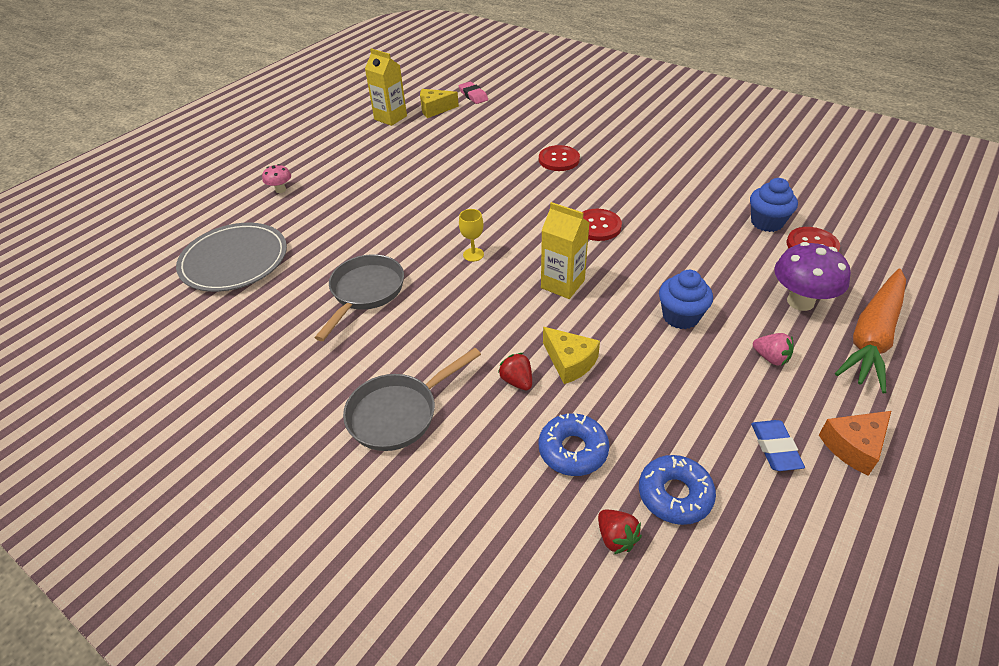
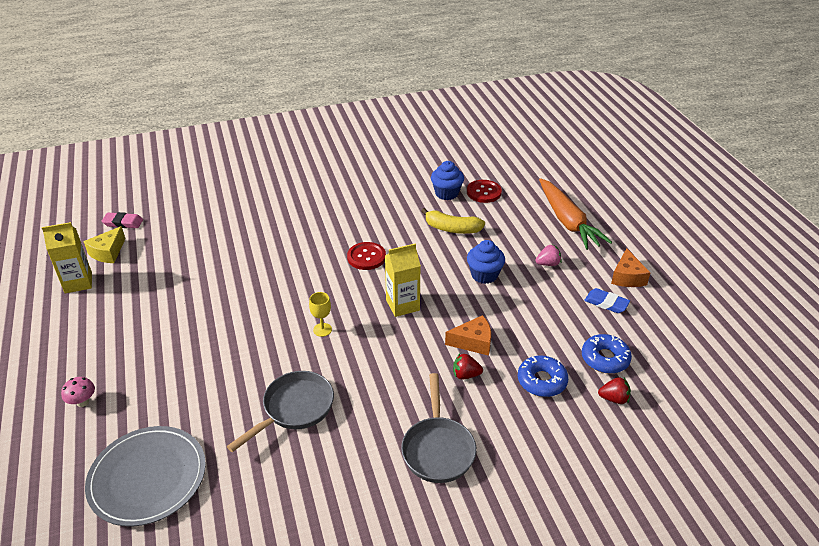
camera: 55 degrees left, 5 degrees down
grey pan [315,254,404,341] -> grey pan turned 75 degrees clockwise [227,371,334,452]
red button [539,145,580,171] -> none
yellow cheese [543,327,600,384] -> orange cheese [445,315,491,356]
purple mushroom [774,242,851,311] -> none
none -> yellow banana [421,208,485,234]

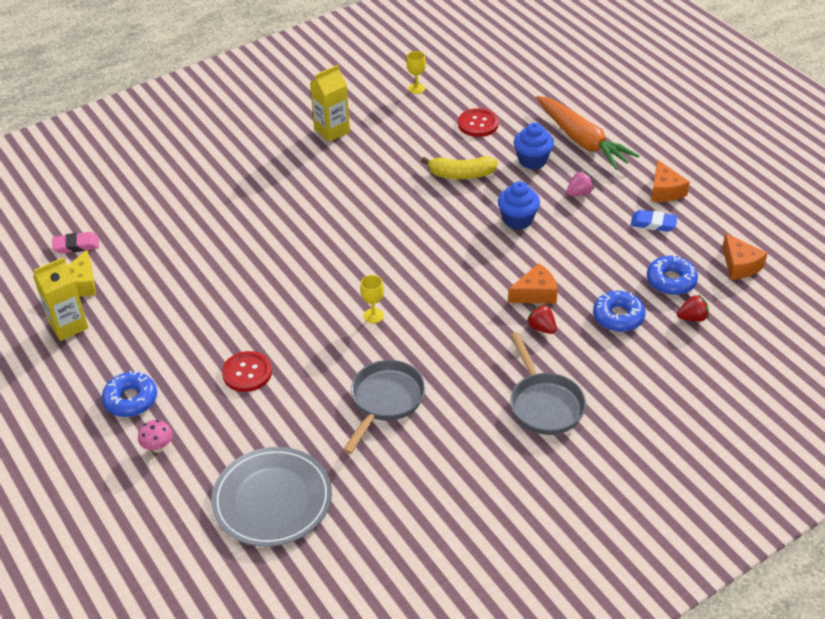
camera: 15 degrees left, 5 degrees up
red button [347,242,386,270] -> red button moved to [222,351,272,392]
yellow carton [385,243,421,317] -> yellow carton moved to [310,65,350,142]
blue cupcake [431,161,464,200] -> blue cupcake moved to [514,123,554,169]
red strawberry [453,353,483,379] -> red strawberry turned 60 degrees clockwise [526,304,557,334]
none -> blue donut [102,371,157,417]
none -> yellow goblet [406,51,426,94]
none -> orange cheese [722,233,768,280]

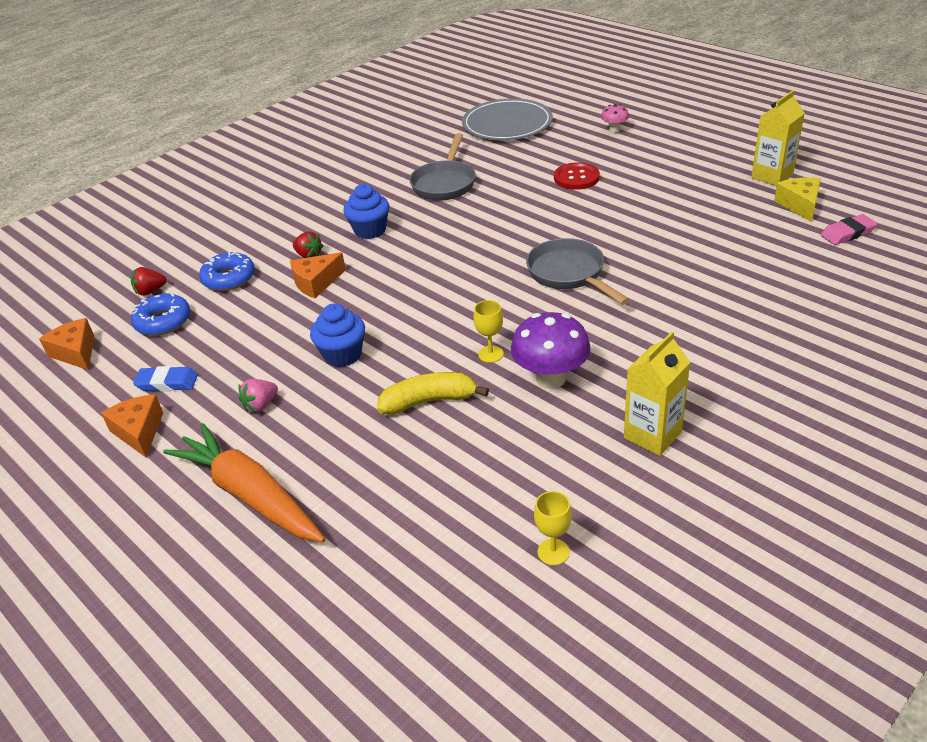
camera: 170 degrees right, 5 degrees down
blue donut [102,371,157,417] -> none
yellow goblet [360,275,384,323] -> yellow goblet moved to [474,300,504,363]
red button [458,108,499,137] -> none
grey pan [510,332,586,435] -> grey pan moved to [526,238,630,305]
blue cupcake [514,123,554,169] -> blue cupcake moved to [344,184,389,239]
none -> purple mushroom [511,312,591,389]

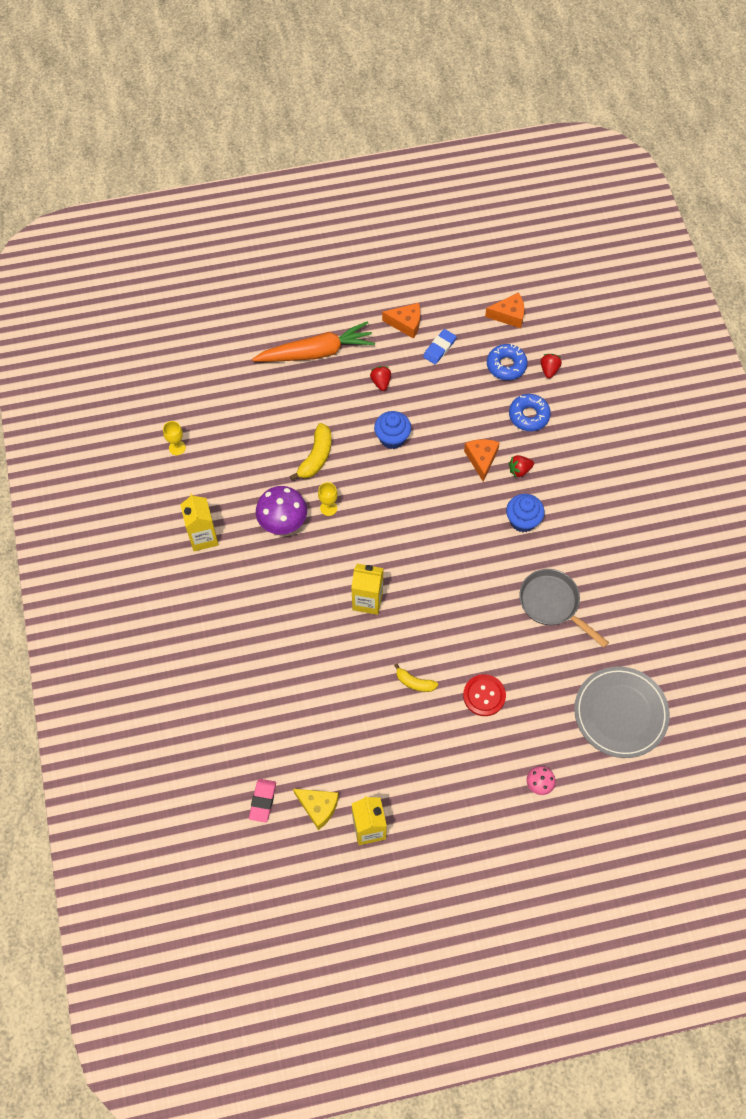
camera: 120 degrees right, 25 degrees up
pink strawberry [238,379,278,412] -> red strawberry [370,366,391,391]
grey pan [526,238,630,305] -> yellow carton [351,564,384,615]
none -> yellow banana [394,663,438,692]

